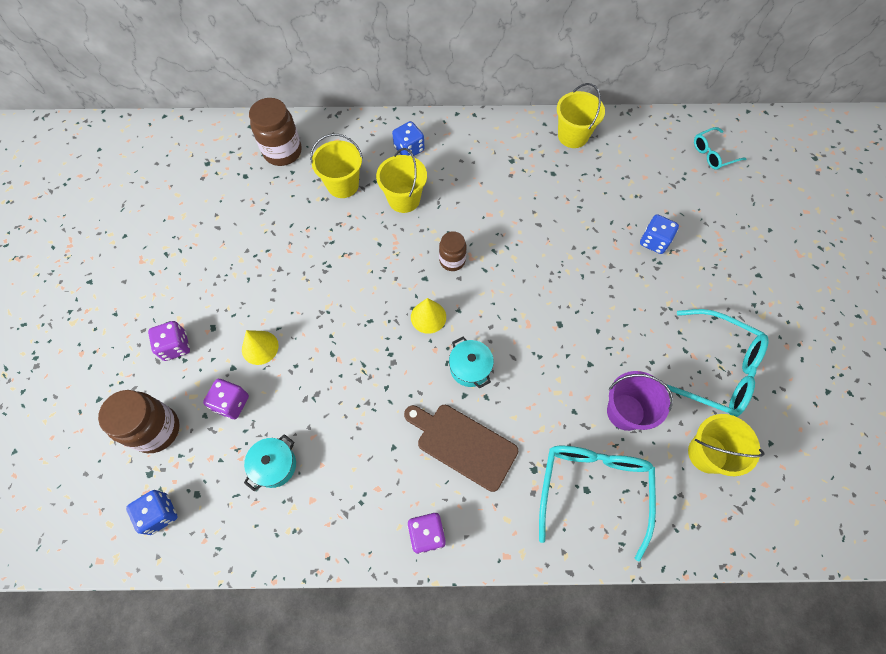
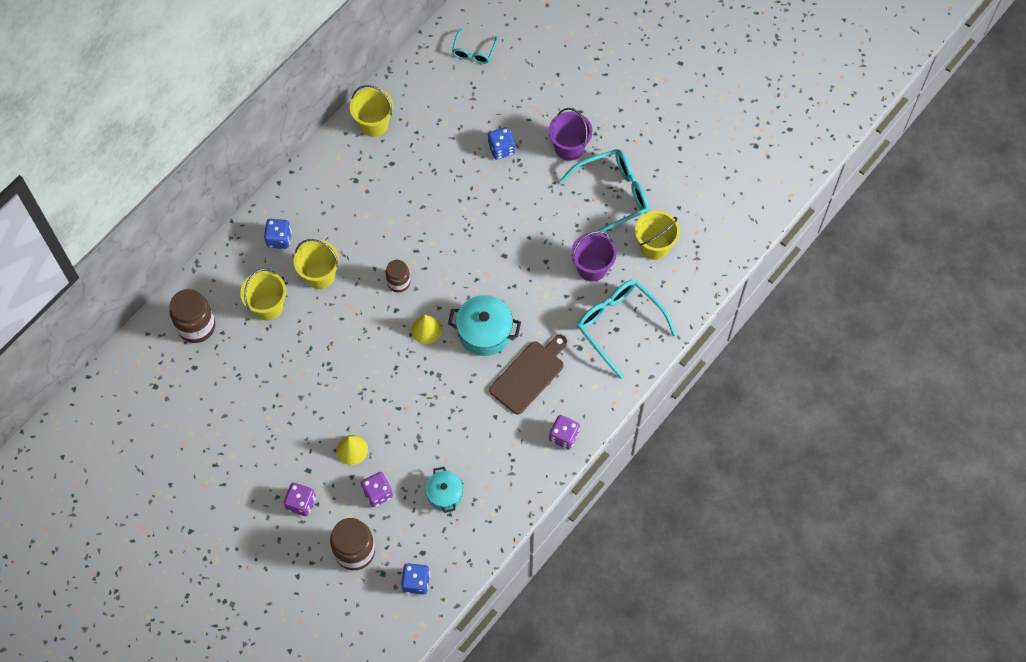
camera: 50 degrees left, 0 degrees up
brown cutting board [404,405,519,492] -> brown cutting board turned 150 degrees clockwise [489,335,567,415]
turquoise pot [449,337,494,389] -> turquoise pot [448,295,521,356], size x1.57
none -> purple bucket [548,108,592,161]

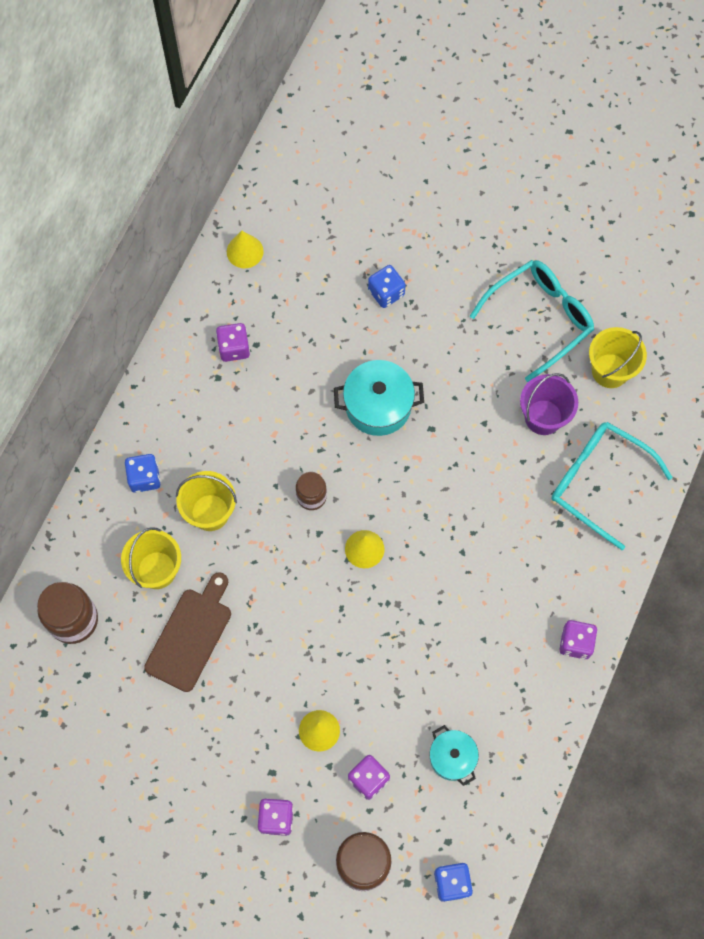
camera: 15 degrees left, 5 degrees up
yellow bucket [350,85,393,137] -> none
turquoise pot [448,295,521,356] -> turquoise pot moved to [334,360,424,436]
turquoise glasses [452,29,497,64] -> none
brown cutting board [489,335,567,415] -> brown cutting board moved to [144,572,231,692]
purple bucket [548,108,592,161] -> none
none -> purple dice [216,323,250,362]
none -> yellow cone [227,231,264,268]

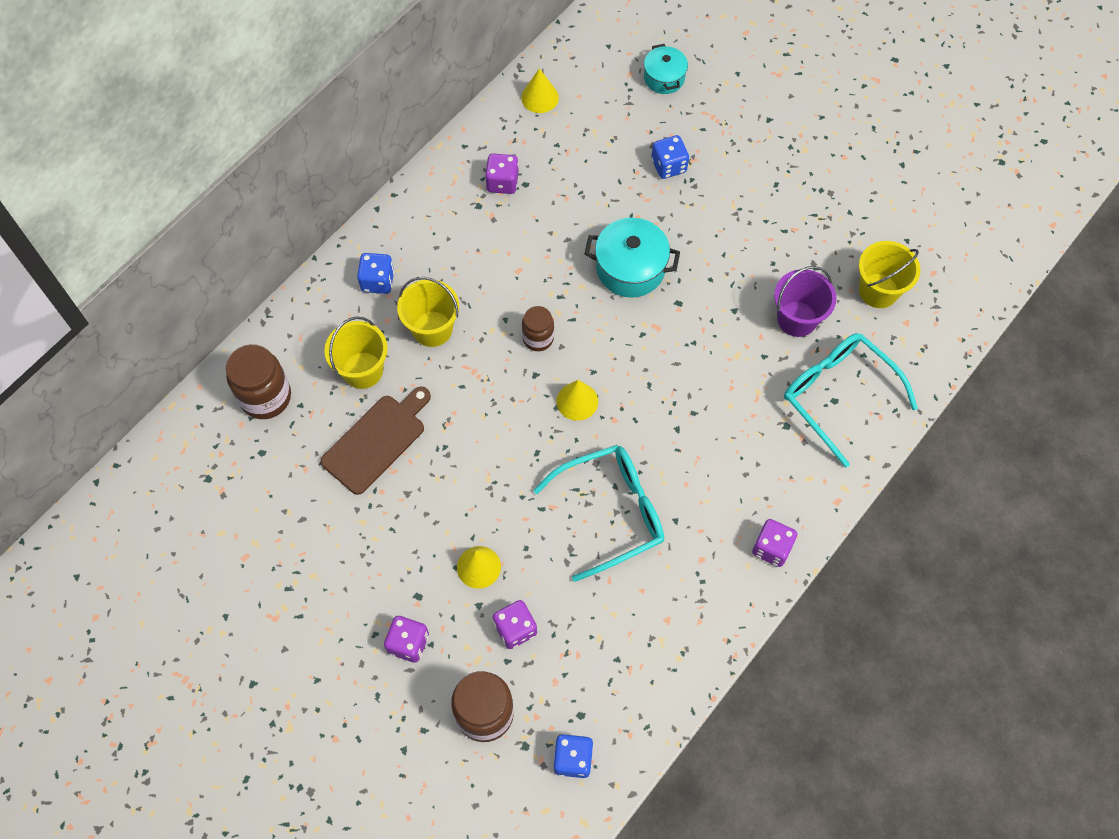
camera: 15 degrees right, 5 degrees down
turquoise pot [430,725,479,786] -> turquoise pot moved to [644,44,688,94]
turquoise glasses [470,260,594,382] -> turquoise glasses moved to [533,445,664,582]

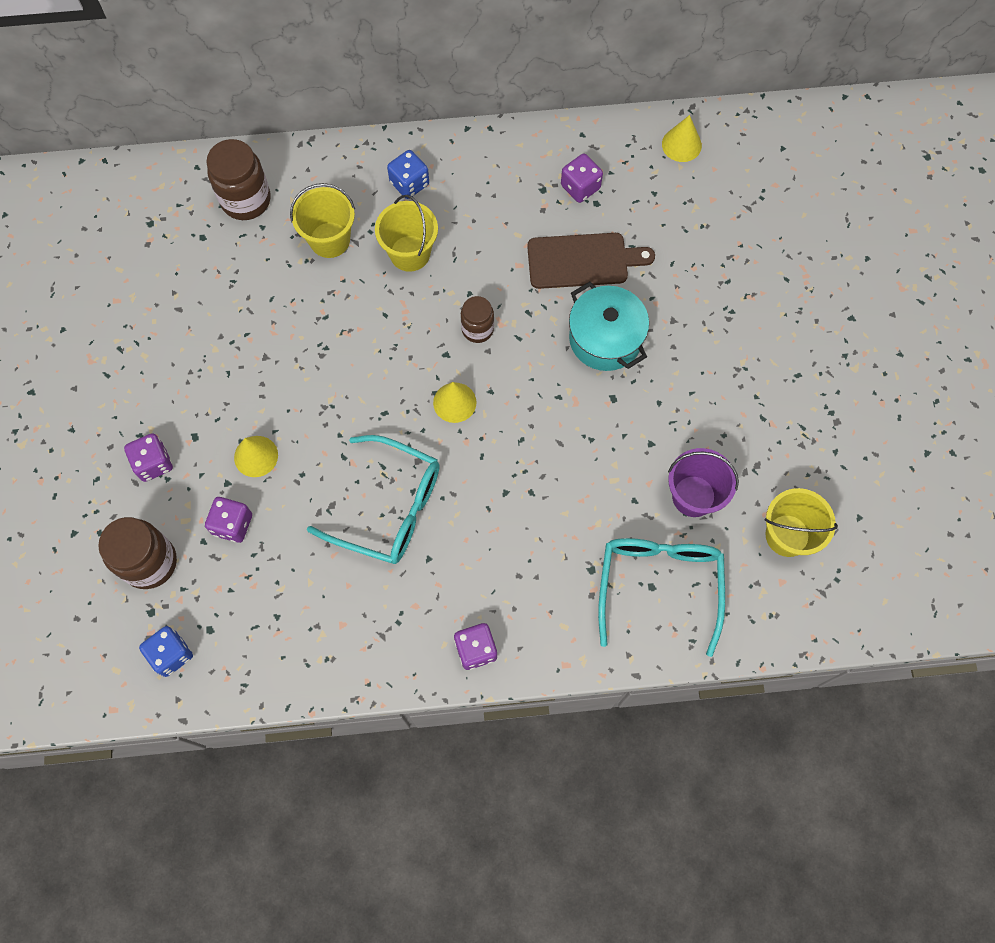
camera: 45 degrees right, 5 degrees up
brown cutting board [321,387,431,495] -> brown cutting board moved to [527,233,655,289]
turquoise pot [644,44,688,94] -> none
blue dice [652,135,689,179] -> none

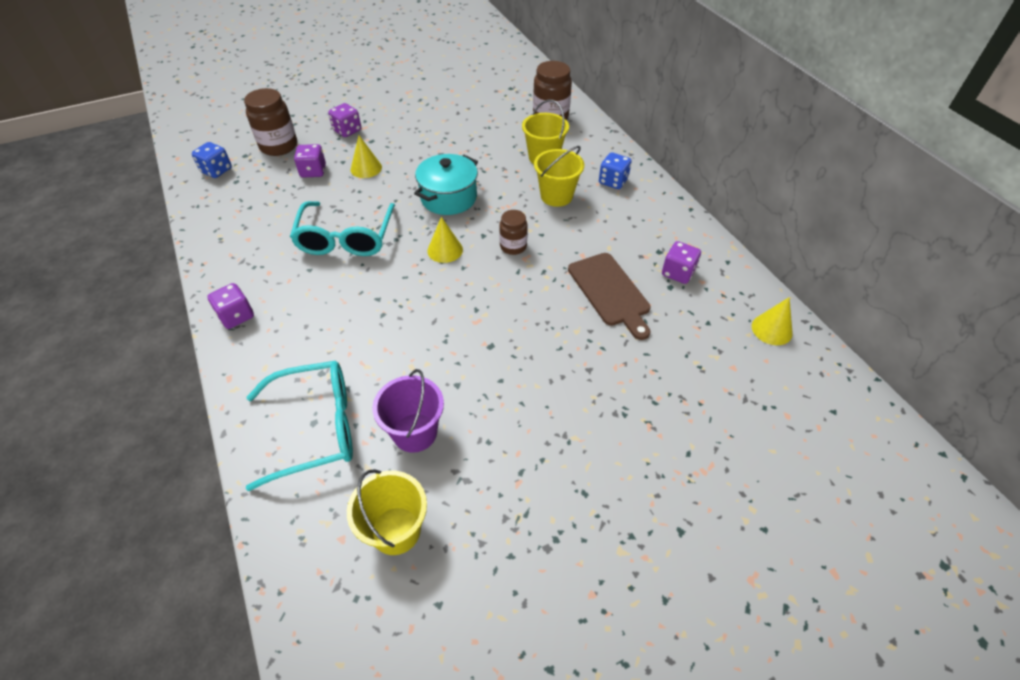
camera: 70 degrees right, 20 degrees down
turquoise pot [569,282,649,371] -> turquoise pot moved to [414,154,478,215]

